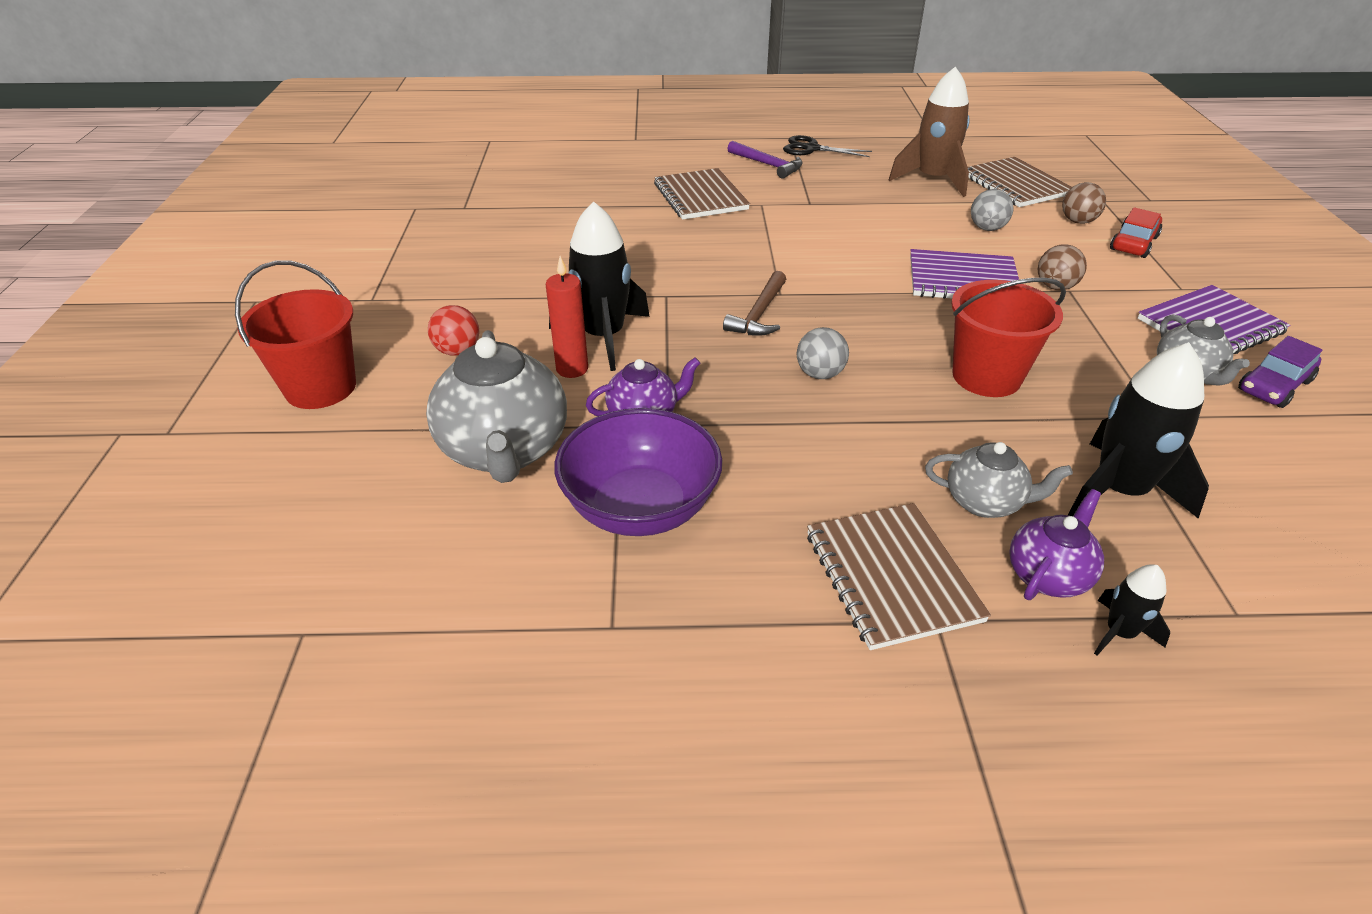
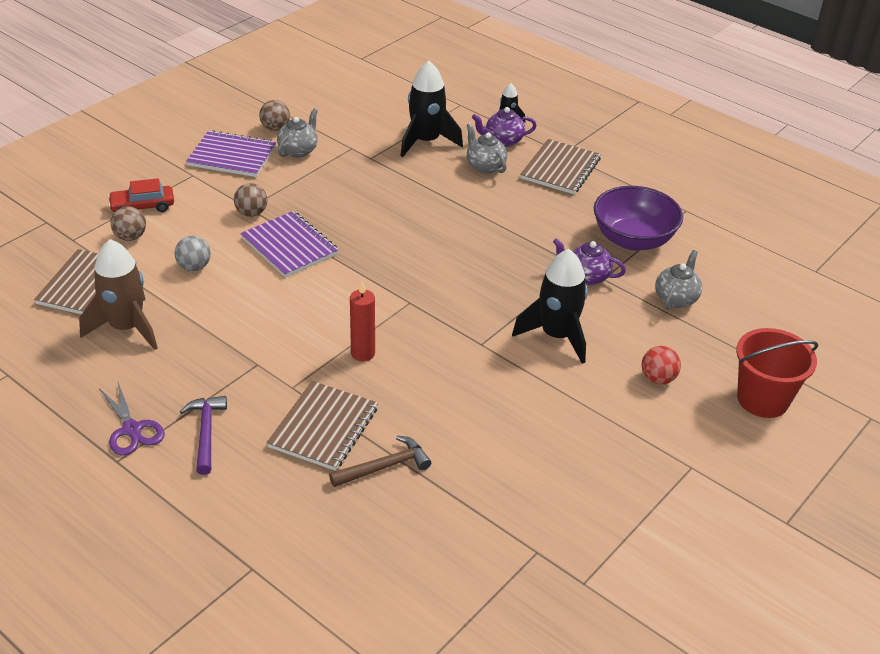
camera: 140 degrees left, 0 degrees up
grey teapot [426,330,567,483] -> grey teapot [655,250,702,310], size x0.55
red candle [546,256,588,378] -> red candle moved to [350,281,375,362]
brown hammer [723,271,786,336] -> brown hammer moved to [329,436,431,487]
black scissors [783,135,872,157] -> purple scissors [99,382,164,456]
grey ball [797,327,849,379] -> none
red bucket [951,278,1066,397] -> none
purple car [1238,336,1322,408] -> brown ball [259,100,290,131]

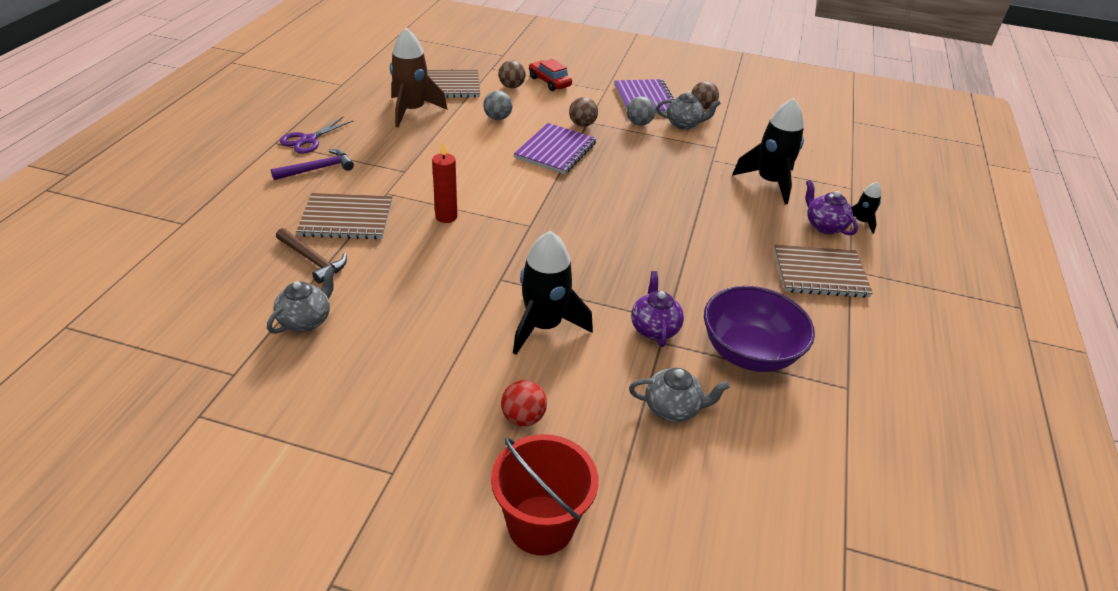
camera: 65 degrees right, 0 degrees up
grey teapot [467,123,507,173] -> grey teapot moved to [267,266,336,334]
none -> grey ball [627,96,655,126]

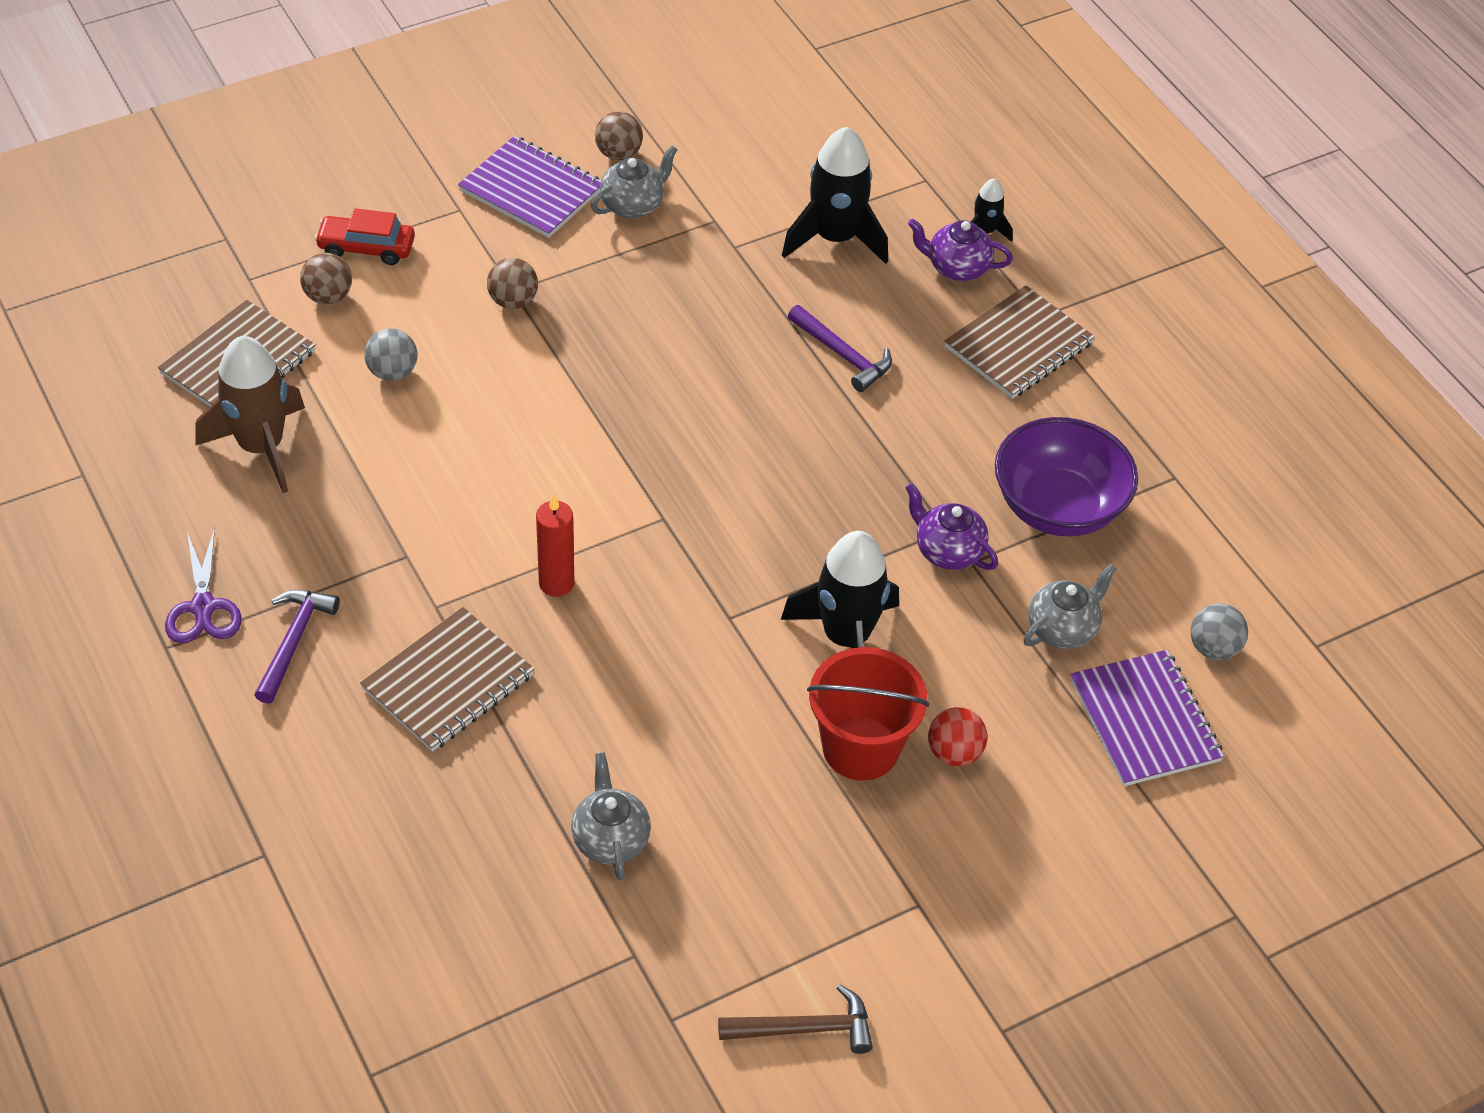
camera: 45 degrees left, 10 degrees up
brown hammer [276,228,347,284] -> brown hammer moved to [718,984,873,1054]
red bucket [491,434,598,555] -> red bucket moved to [807,647,930,781]
purple notebook [514,123,597,174] -> purple notebook moved to [1070,650,1224,786]
grey ball [627,96,655,126] -> grey ball moved to [1190,603,1248,660]
none -> purple hammer [788,305,892,392]

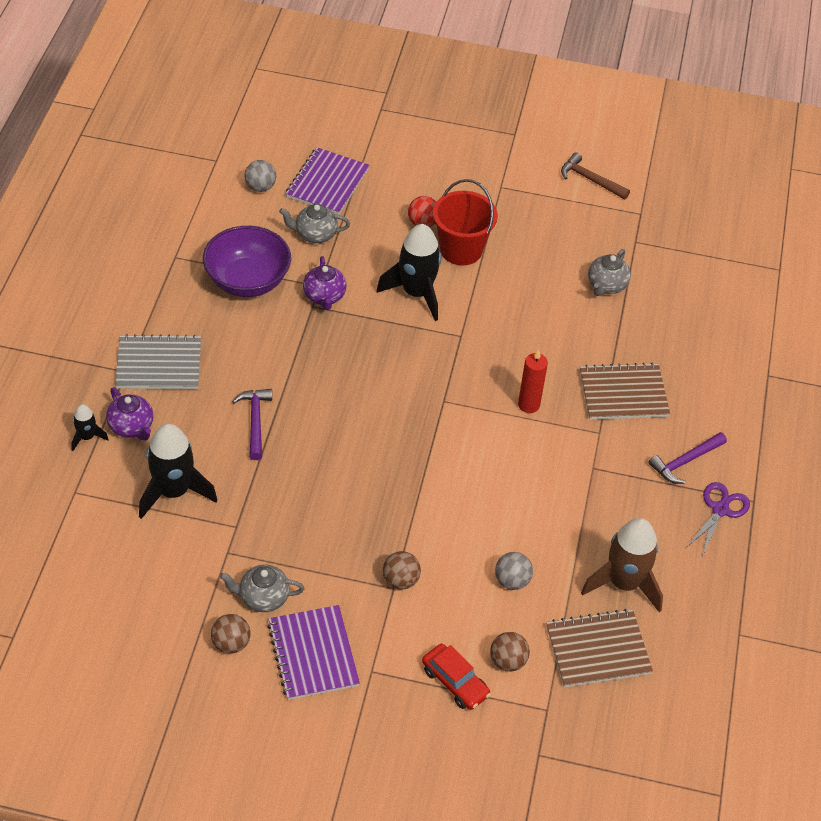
camera: 140 degrees left, 0 degrees up
brown notebook [944,285,1095,399] -> grey notebook [115,334,201,389]

